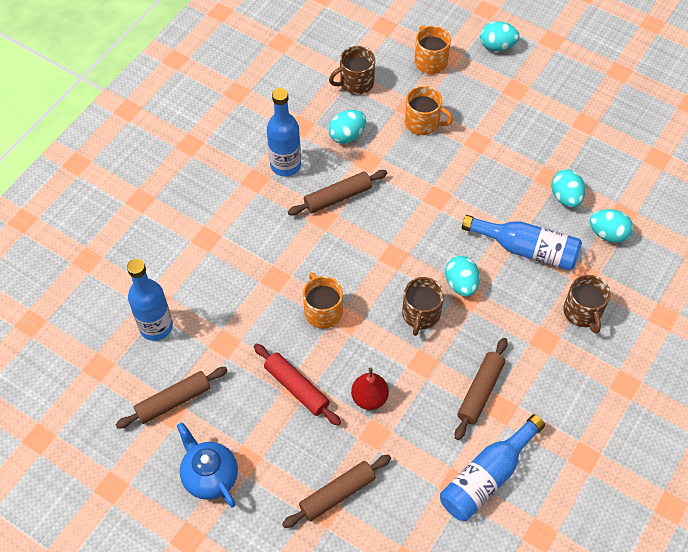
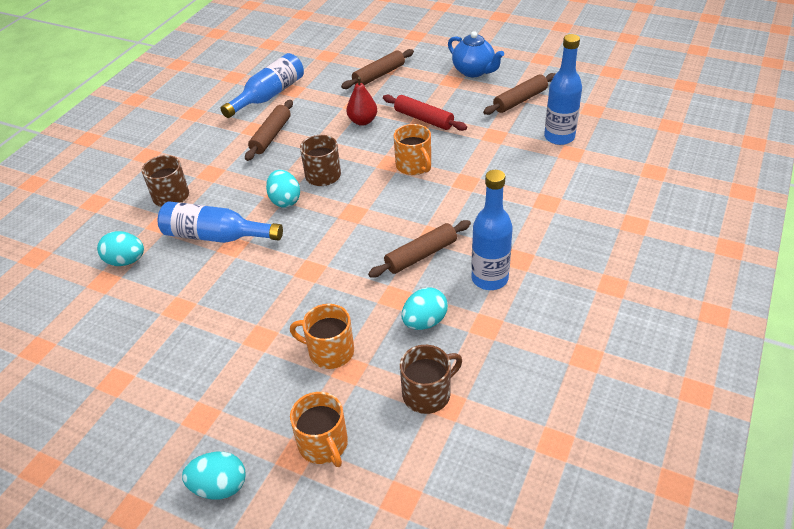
camera: 175 degrees right, 15 degrees down
turquoise egg [551,169,585,208] -> none

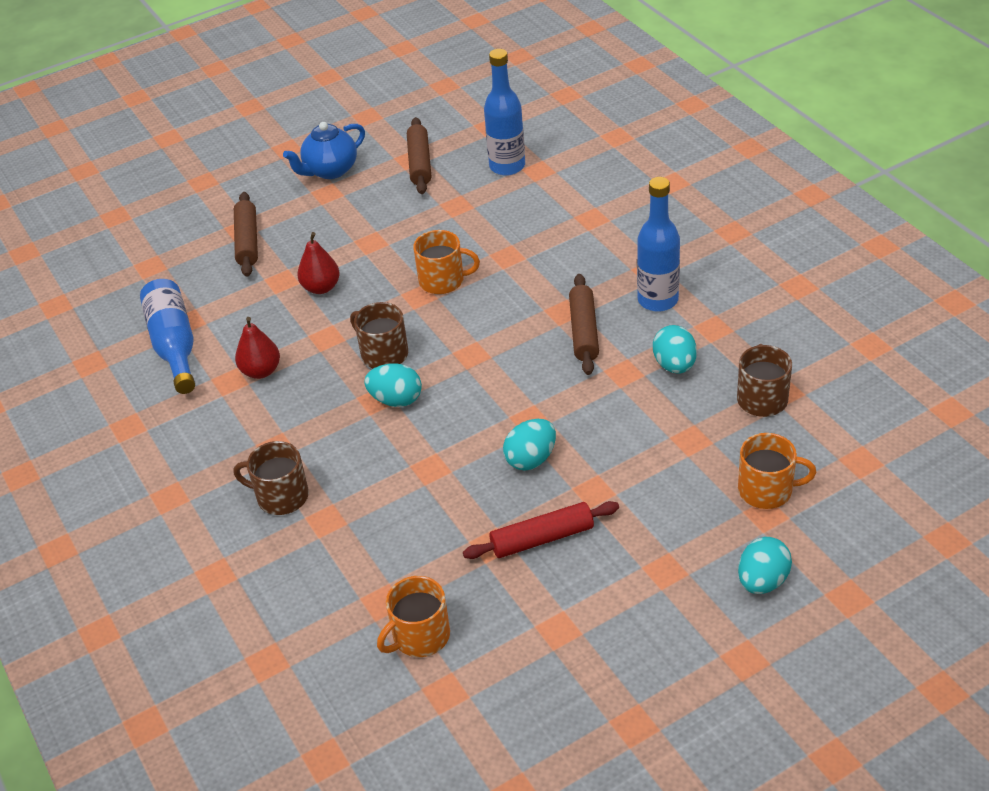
camera: 55 degrees left, 0 degrees up
turquoise egg [97,231,144,266] -> turquoise egg moved to [503,419,556,470]
blue bottle [158,201,283,243] -> none
brown rolling pin [245,100,293,161] -> red pear [235,317,280,379]
orange mug [290,304,354,369] -> orange mug moved to [377,576,450,657]
red rolling pin [383,95,467,131] -> red rolling pin moved to [463,501,619,559]
blue teapot [448,31,504,77] -> blue teapot turned 150 degrees clockwise [283,122,365,179]

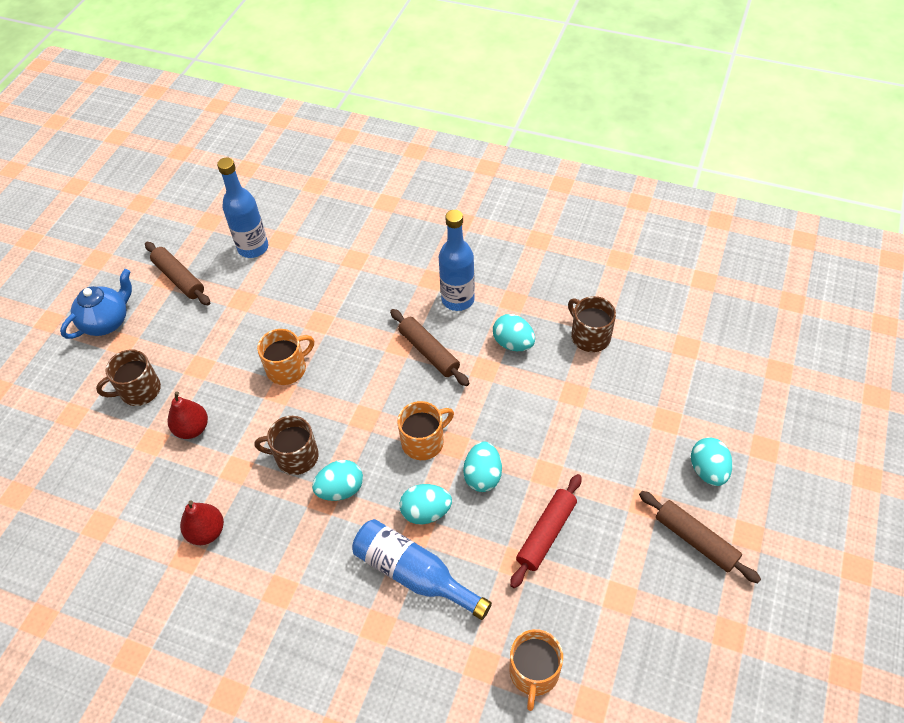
camera: 40 degrees left, 10 degrees up
blue bottle [140,279,195,394] -> blue bottle moved to [352,519,492,620]
brown rolling pin [234,192,258,277] -> brown rolling pin moved to [639,491,761,583]
brown mug [234,441,309,515] -> brown mug moved to [96,349,161,406]
blue teapot [283,122,365,179] -> blue teapot turned 150 degrees counterclockwise [60,269,132,339]
orange mug [738,433,816,509] -> orange mug moved to [398,401,454,460]
none -> turquoise egg [399,484,452,525]

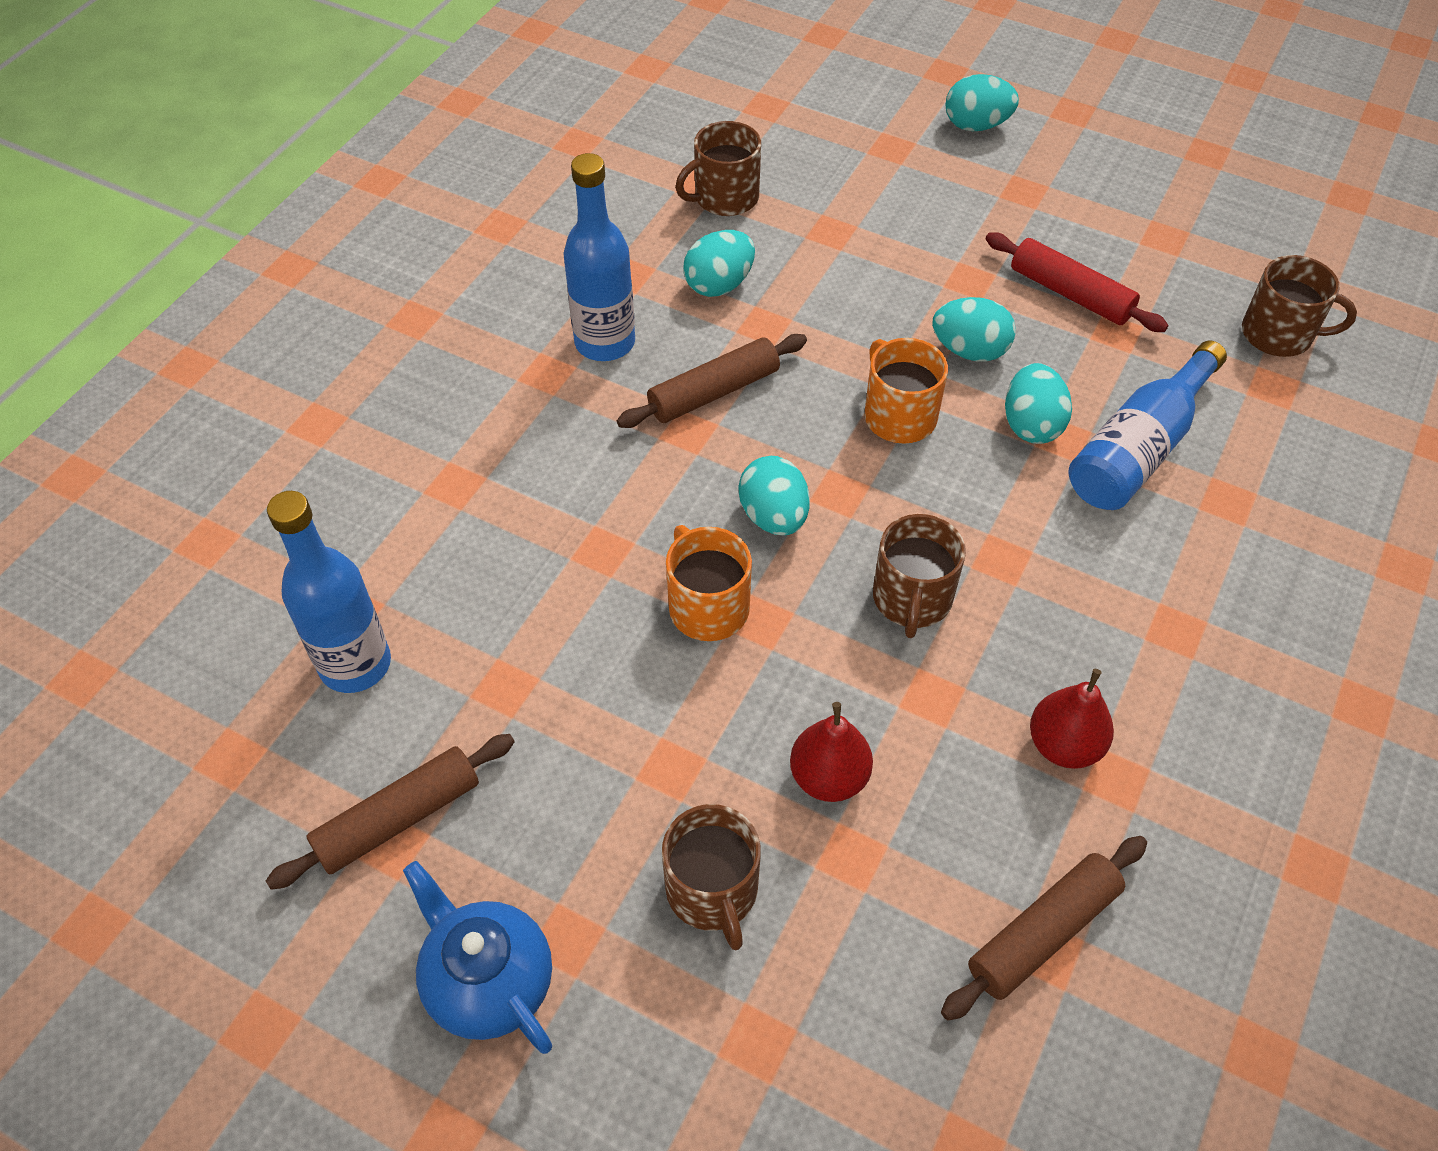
camera: 85 degrees left, 0 degrees up
turquoise egg [312,460,363,501] -> turquoise egg moved to [738,456,810,535]
orange mug [509,629,563,711] -> brown mug [1242,255,1357,357]
brown rolling pin [639,491,761,583] -> brown rolling pin moved to [941,836,1147,1021]

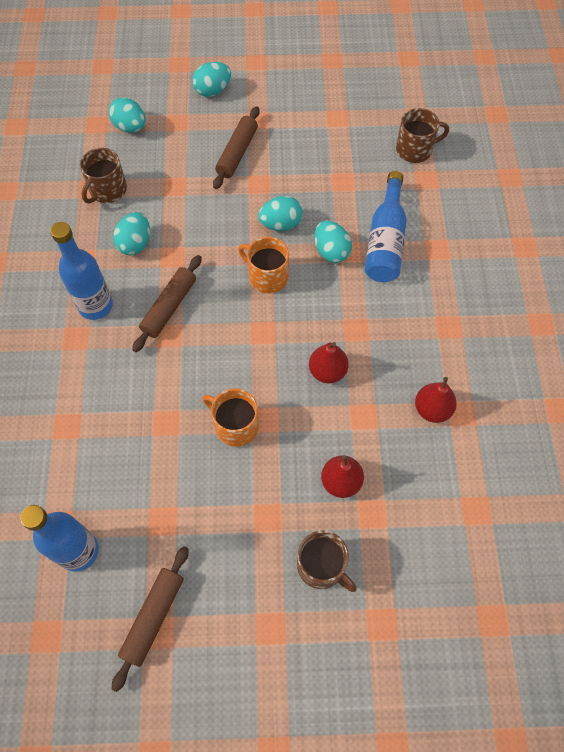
camera: 30 degrees left, 10 degrees up
blue teapot [403,861,552,1054] -> none
turquoise egg [738,456,810,535] -> turquoise egg moved to [108,97,146,133]
brown mug [873,514,966,638] -> red pear [309,342,349,383]
brown rolling pin [941,836,1147,1021] -> brown rolling pin moved to [213,106,260,189]
red rolling pin [986,232,1168,332] -> none

